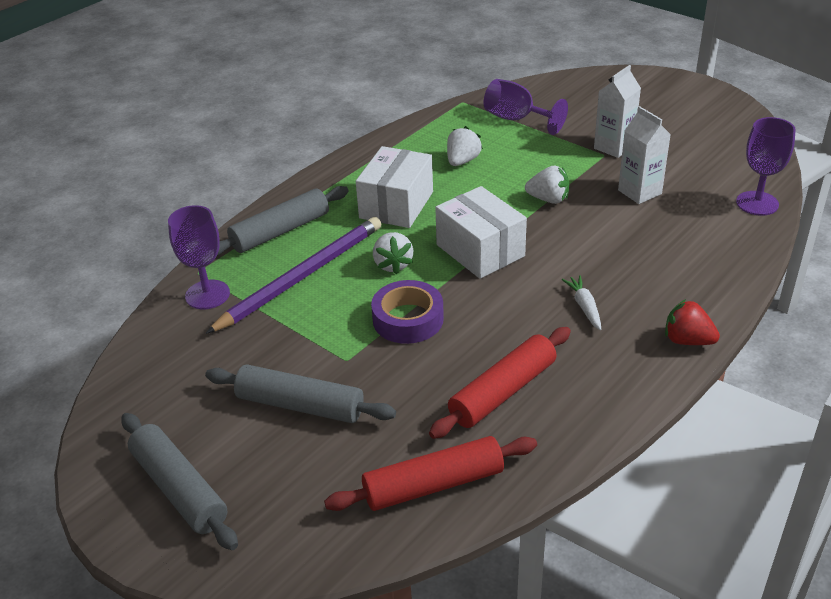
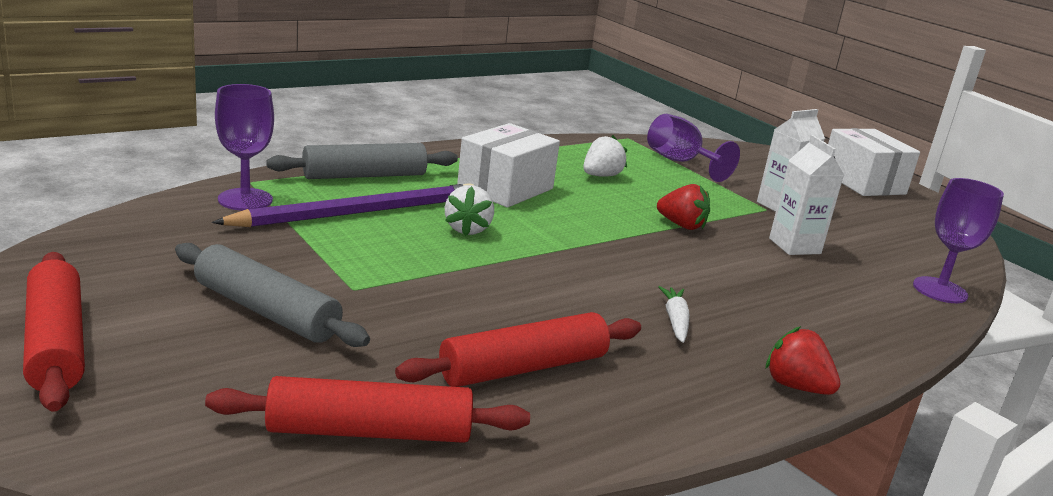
camera: 10 degrees right, 15 degrees down
grey rolling pin [121,413,238,550] -> red rolling pin [23,252,85,412]
purple tape [371,280,444,344] -> none
white box [435,186,527,279] -> white box moved to [828,128,920,196]
white strawberry [525,165,569,204] -> red strawberry [657,184,710,230]

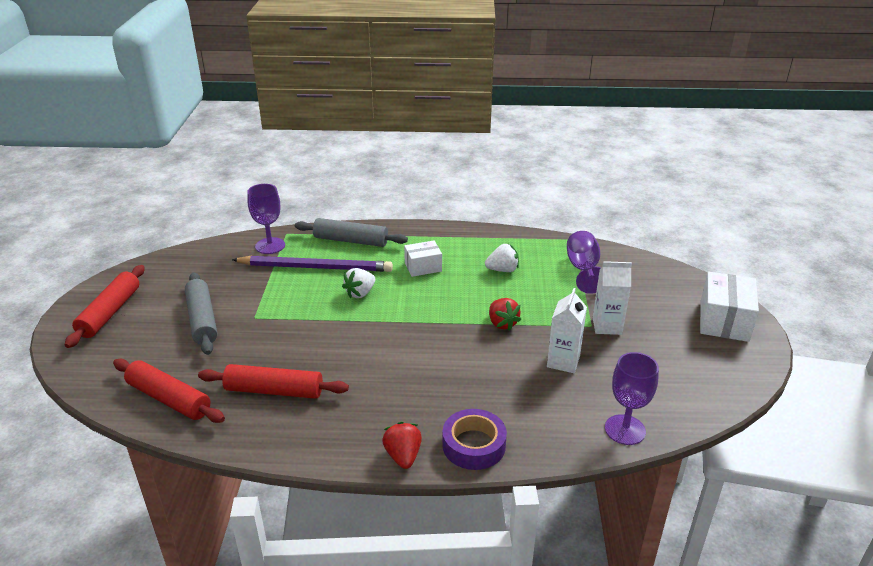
camera: 40 degrees right, 10 degrees up
white box [457,123,560,207] -> white box [404,241,442,277], size x0.62
white carrot [658,286,690,343] -> none
none -> purple tape [442,409,507,470]

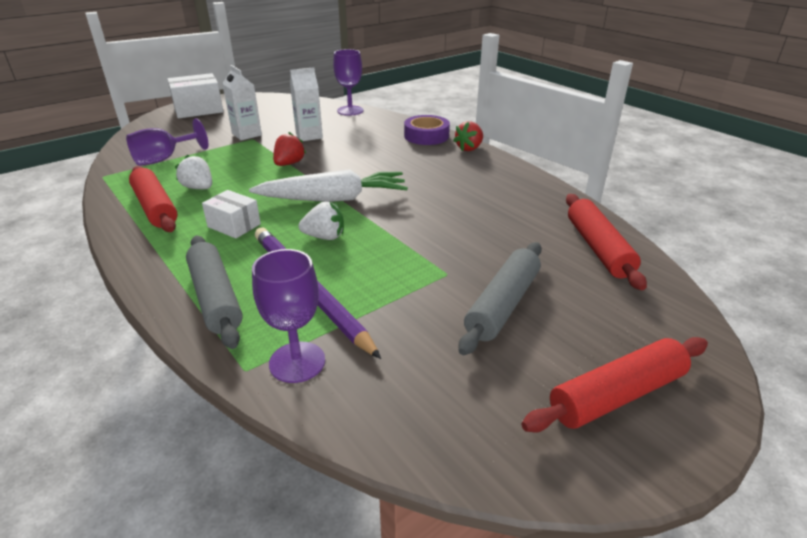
camera: 130 degrees left, 0 degrees up
red rolling pin [198,364,349,399] -> red rolling pin moved to [129,166,177,232]
none -> white carrot [249,169,408,202]

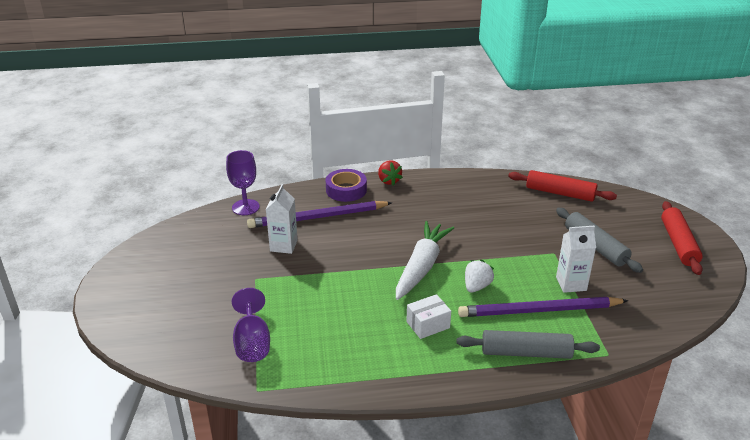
camera: 60 degrees left, 0 degrees up
red rolling pin [129,166,177,232] -> none
white box [168,73,224,118] -> none
white strawberry [175,155,212,189] -> none
white carton [222,65,262,140] -> white carton moved to [556,226,596,293]
purple goblet [252,249,325,383] -> none
red strawberry [273,132,306,166] -> none
none -> purple pencil [247,201,392,228]

